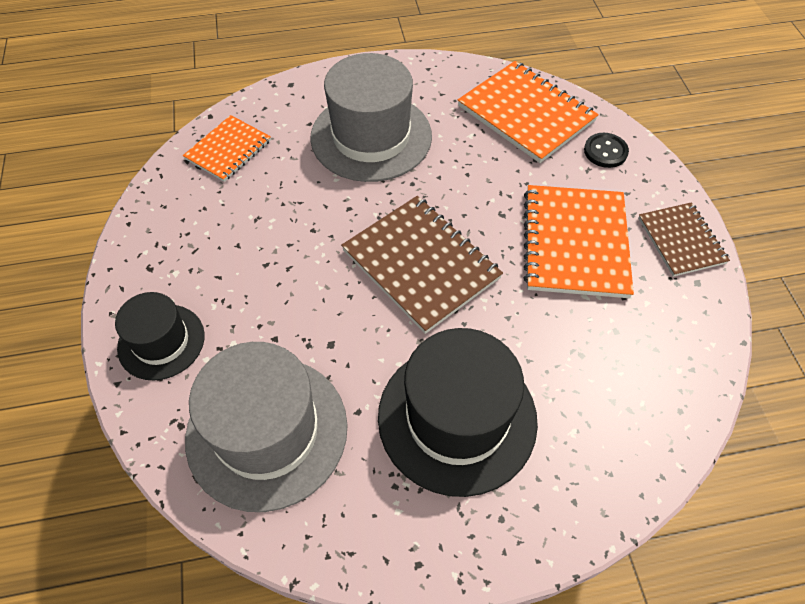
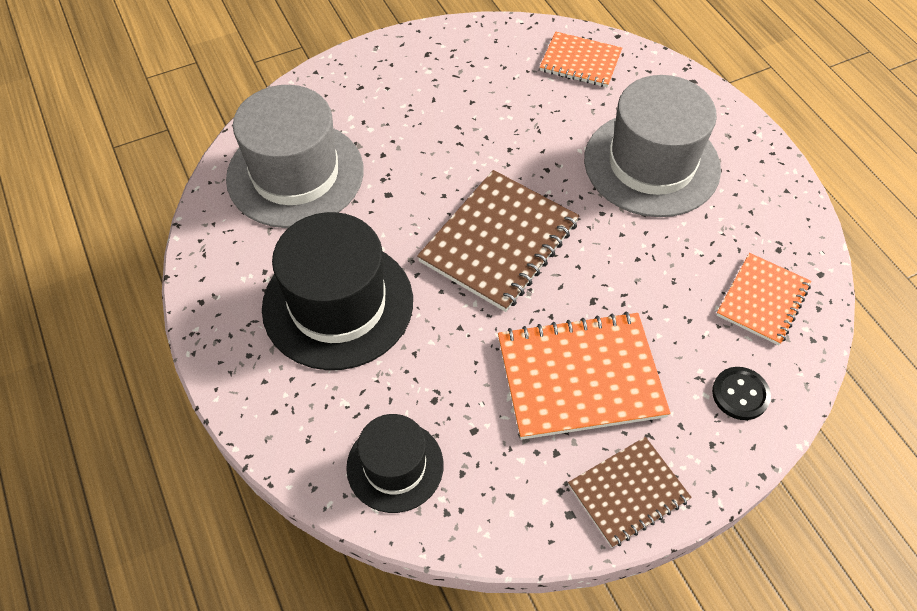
camera: 75 degrees right, 0 degrees up
black hat [115,292,205,380] -> black hat moved to [346,414,444,513]
orange notebook [458,61,599,163] -> orange notebook [717,253,811,345], size x0.61

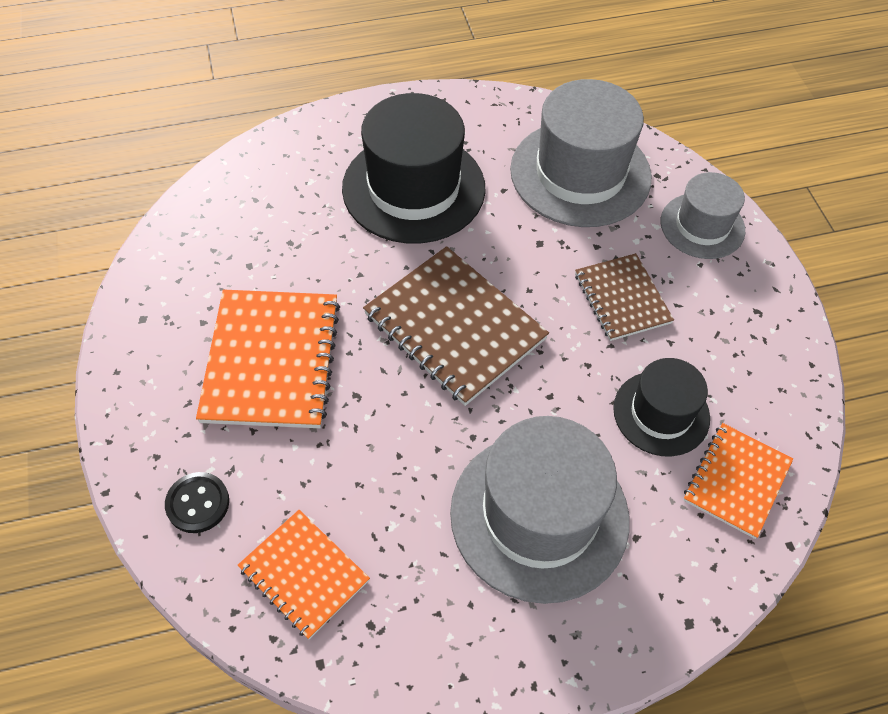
camera: 100 degrees right, 0 degrees up
black hat [346,414,444,513] -> black hat moved to [613,358,710,456]
brown notebook [568,437,692,548] -> brown notebook moved to [575,253,674,341]
none -> grey hat [661,172,745,259]

